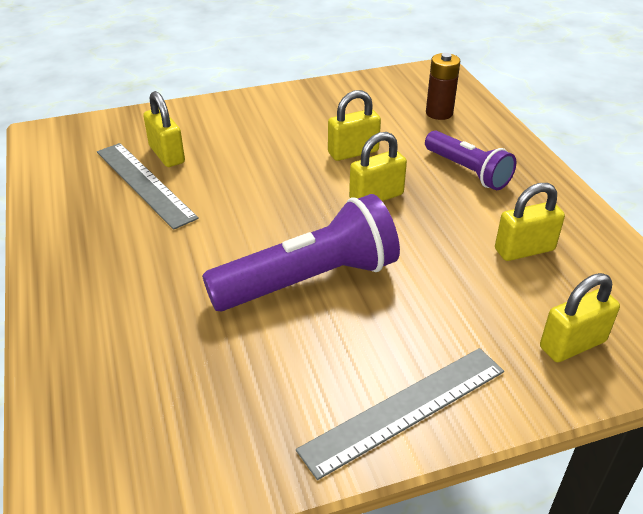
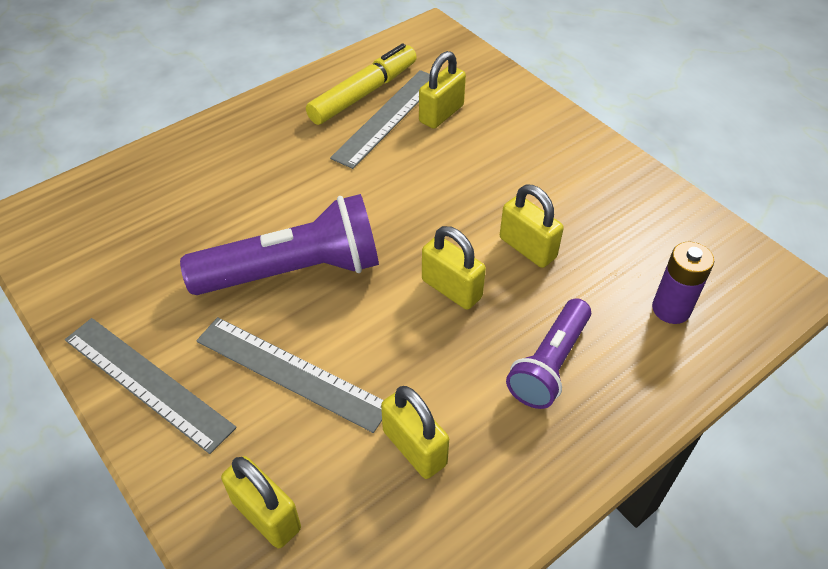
camera: 70 degrees right, 10 degrees up
purple flashlight [202,194,400,311] -> purple flashlight turned 60 degrees counterclockwise [180,194,379,295]
brown battery [426,53,460,120] -> purple battery [652,242,714,324]
none -> grey ruler [196,317,384,433]
none -> yellow marker [306,43,417,125]

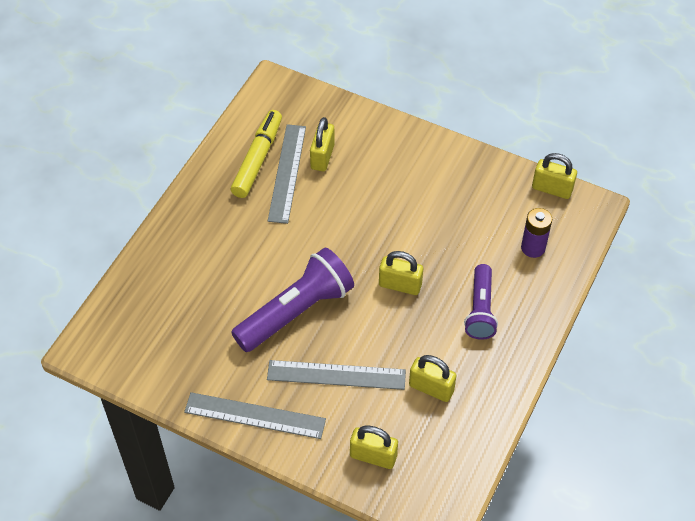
camera: 25 degrees left, 5 degrees up
yellow padlock [500,185,564,268] -> yellow padlock moved to [532,153,577,199]

